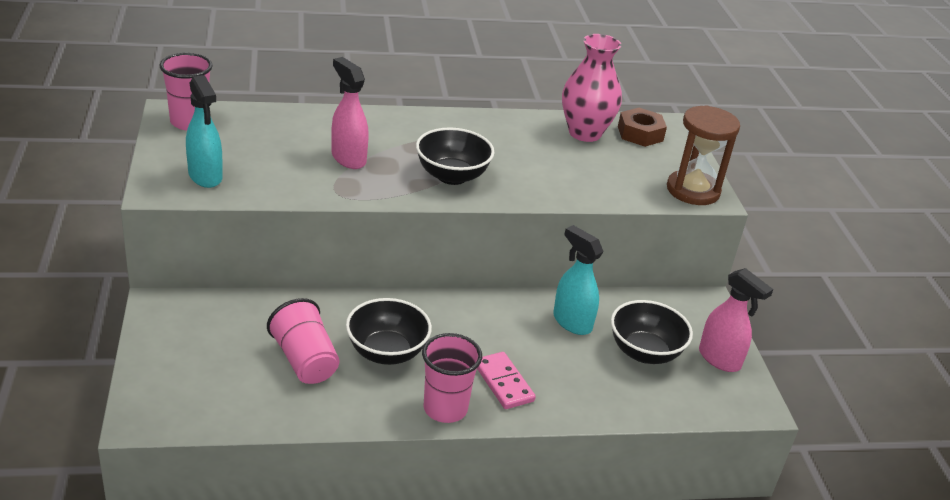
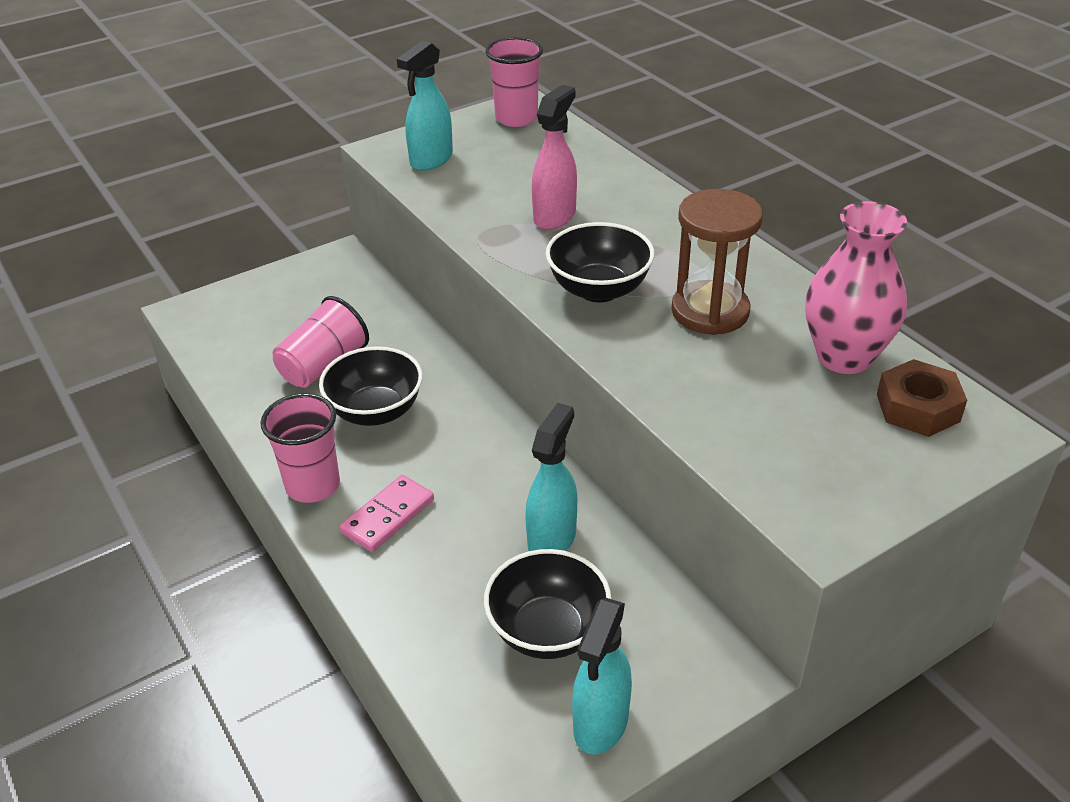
camera: 70 degrees right, 5 degrees up
brown hourglass [667,105,740,205] -> brown hourglass moved to [672,189,763,335]
pink spray bottle [699,268,773,372] -> turquoise spray bottle [572,598,632,755]

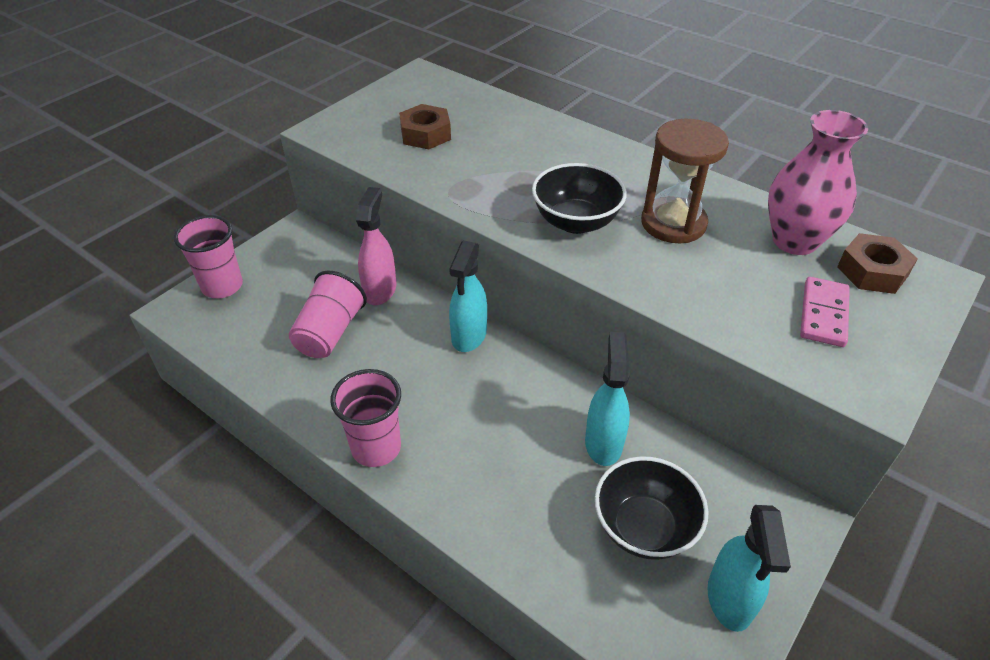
camera: 20 degrees left, 5 degrees up
black bowl [319,346,423,426] -> none
pink domino [340,475,434,552] -> pink domino moved to [800,277,850,347]
turquoise spray bottle [397,41,453,171] -> turquoise spray bottle moved to [449,240,487,352]
pink cup [485,37,543,127] -> pink cup moved to [174,215,243,298]
pink spray bottle [532,85,577,230] -> pink spray bottle moved to [356,187,396,305]
none -> brown nut [399,104,451,150]

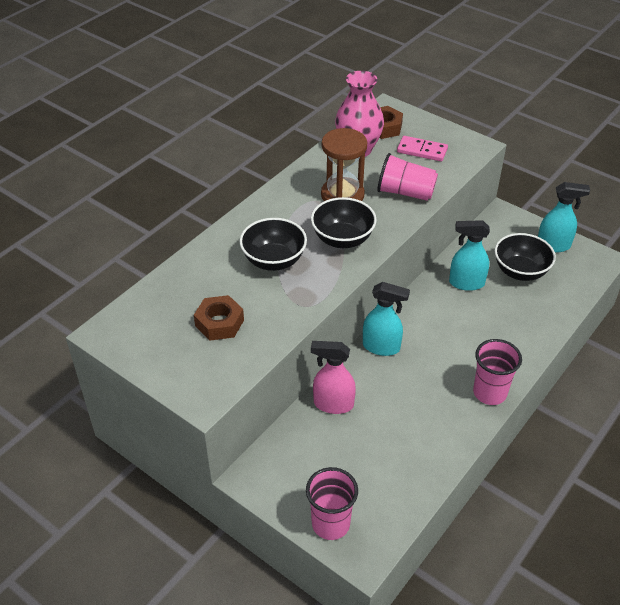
camera: 90 degrees left, 0 degrees up
pink cup [289,271,367,358] -> pink cup moved to [377,153,438,201]
none -> black bowl [240,218,307,271]

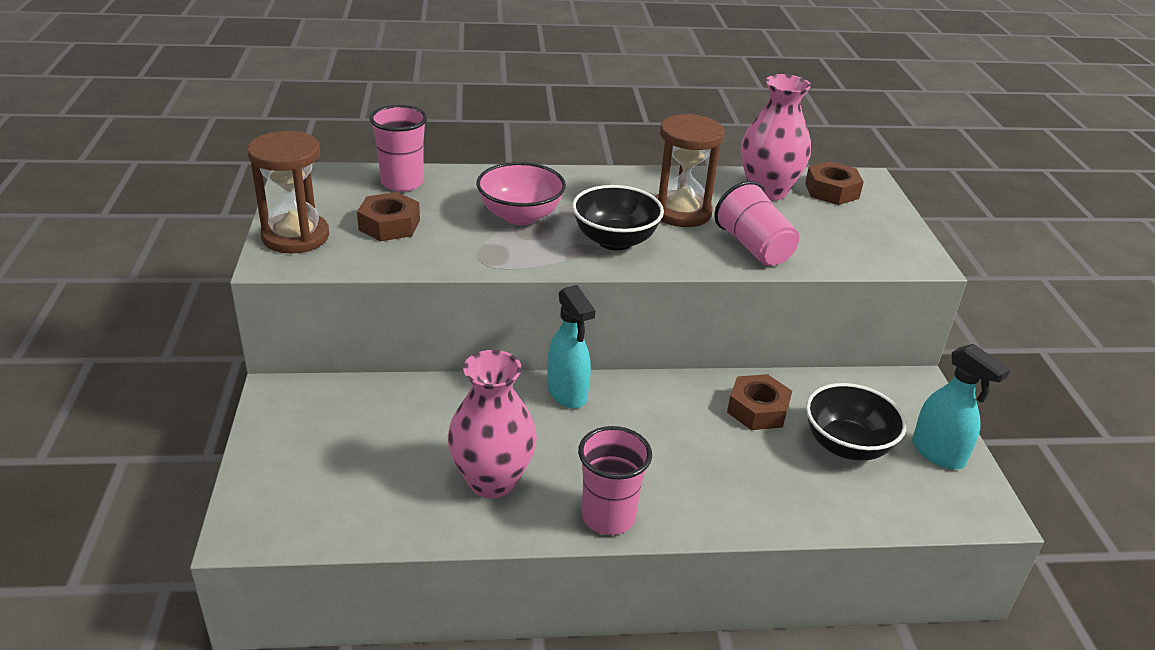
camera: 45 degrees right, 10 degrees down
black bowl [240,218,307,271] -> pink bowl [477,162,566,225]
pink cup [306,467,358,540] -> pink cup moved to [369,105,428,192]
pink spray bottle [311,341,356,414] -> none
pink domino [397,136,448,161] -> none
turquoise spray bottle [449,220,490,291] -> brown nut [727,374,792,430]
none -> brown hourglass [247,131,329,254]
none -> pink vase [448,350,537,498]

